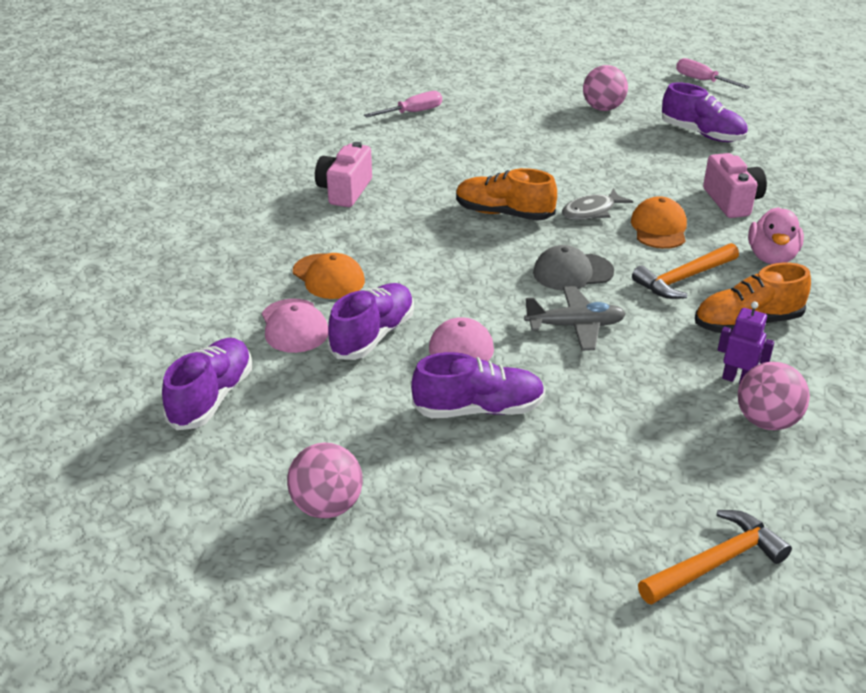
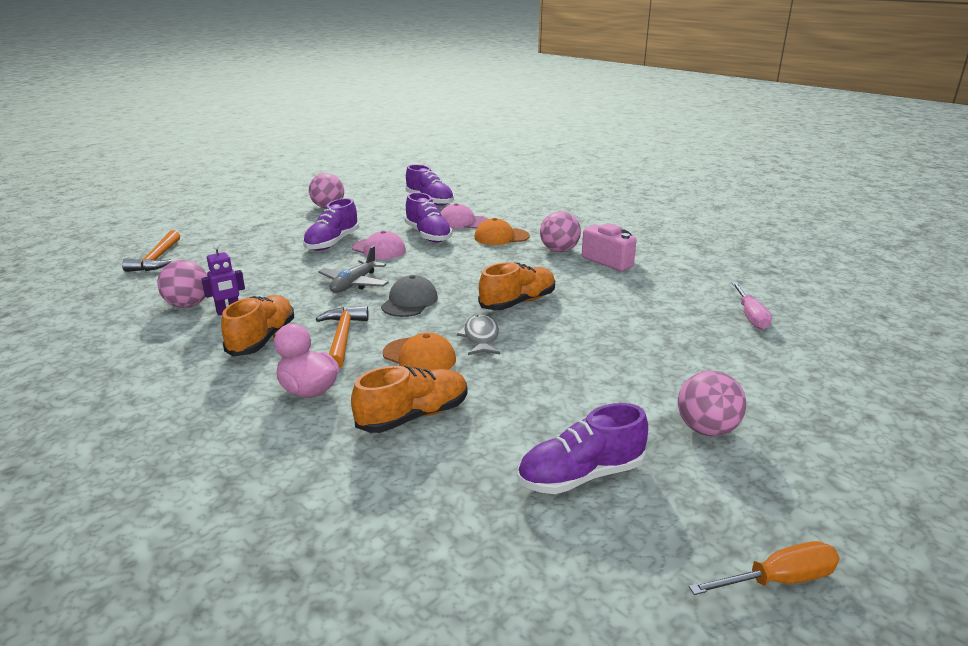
camera: 120 degrees right, 10 degrees down
pink screwdriver [676,58,750,89] -> orange screwdriver [689,541,839,595]
pink camera [703,153,767,218] -> orange shoe [351,366,468,433]
none -> pink ball [540,211,581,252]

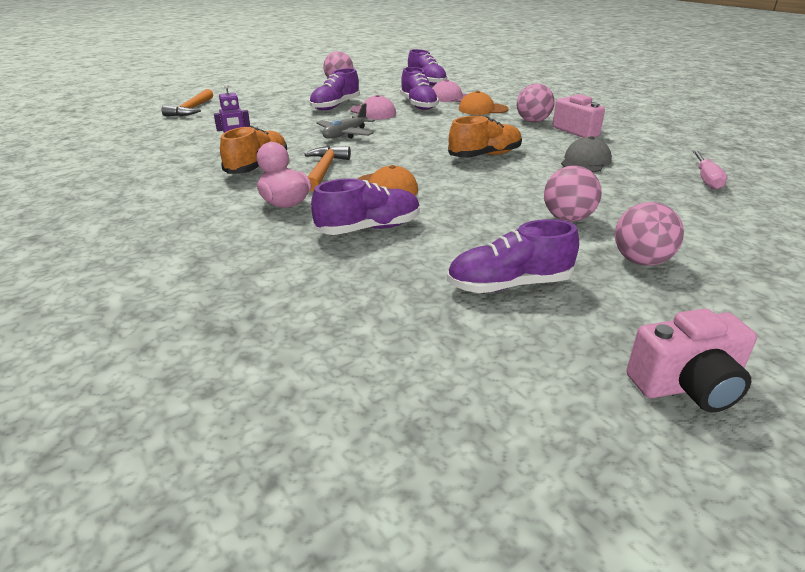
camera: 10 degrees right, 5 degrees up
pink ball [157,260,208,308] -> pink ball moved to [544,166,602,222]
orange shoe [351,366,468,433] -> purple shoe [311,178,420,235]
grey cap [381,275,438,317] -> grey cap moved to [561,136,612,172]
grey fish [457,314,500,355] -> none
orange screwdriver [689,541,839,595] -> pink camera [626,309,757,413]

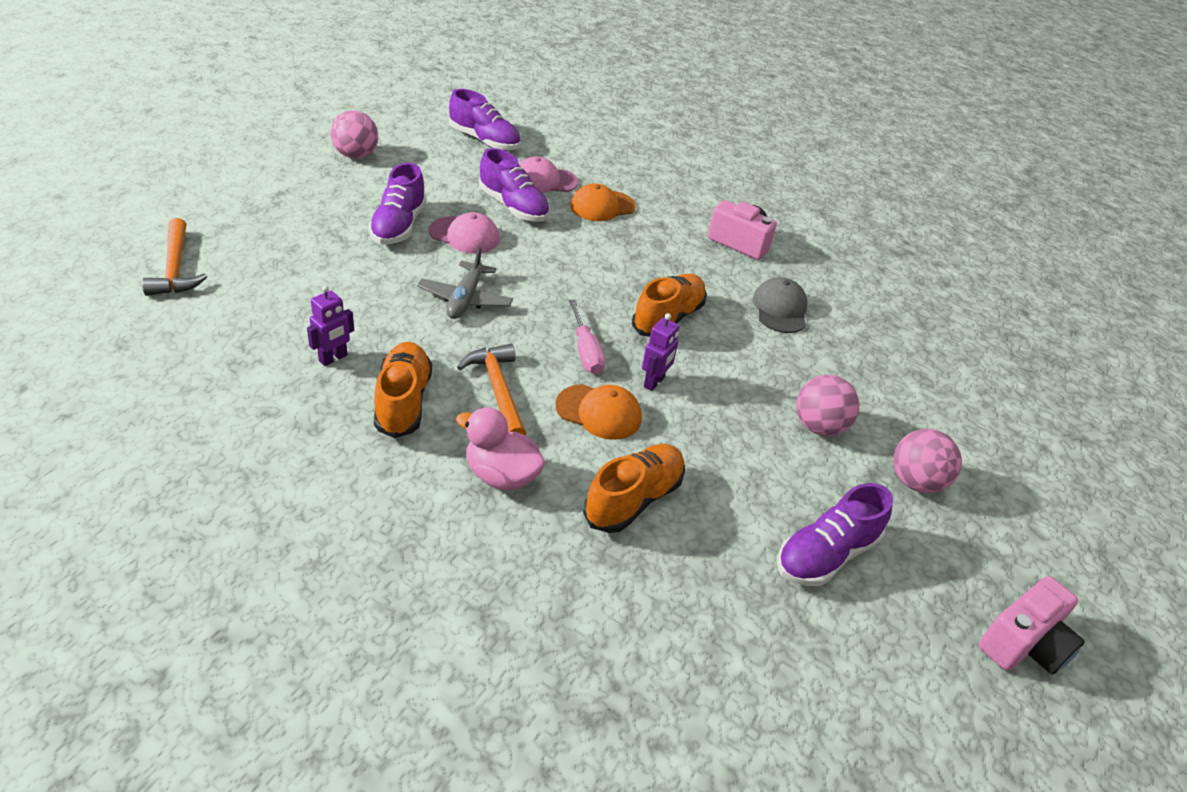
camera: 30 degrees left, 10 degrees up
purple shoe [311,178,420,235] -> orange shoe [583,444,685,533]
pink ball [517,84,554,122] -> none
pink screwdriver [693,151,727,190] -> pink screwdriver moved to [569,300,605,374]
none -> purple robot [642,313,680,391]

